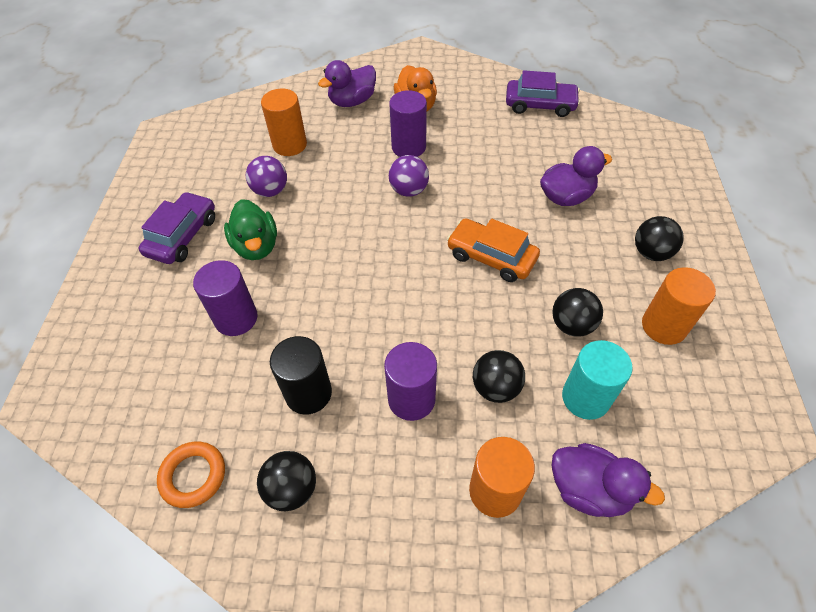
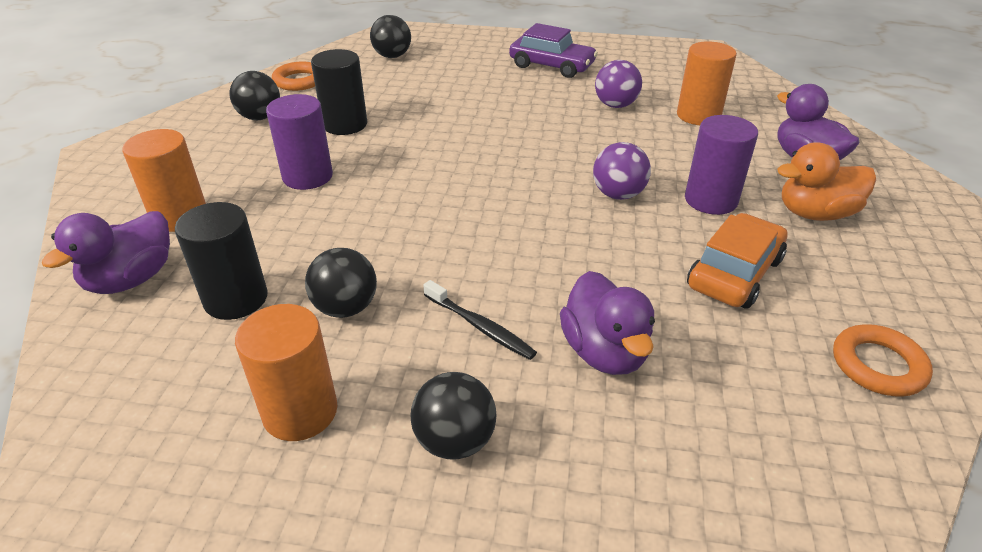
camera: 95 degrees right, 15 degrees down
purple cylinder [193,260,258,336] -> none
green duck [224,199,277,260] -> none
orange car [447,218,540,282] -> orange car moved to [687,213,788,309]
black ball [473,350,525,403] -> black ball moved to [370,15,411,58]
purple car [506,70,580,117] -> orange ring [833,324,933,397]
turquoise cylinder [562,340,633,420] -> black cylinder [175,202,268,320]
none -> black toothbrush [423,280,537,360]

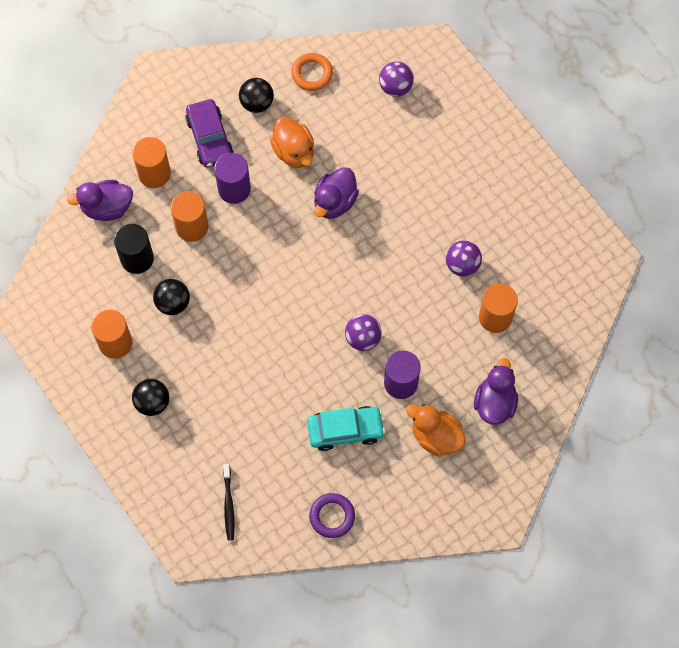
camera: 45 degrees right, 30 degrees up
black cylinder [311,49,367,135] -> orange duck [270,117,314,168]
black ball [370,15,411,58] -> purple ball [379,62,414,97]
black toothbrush [423,280,537,360] -> black toothbrush moved to [223,464,235,540]
purple car [509,23,598,78] -> purple car moved to [185,99,233,167]
purple duck [560,271,655,375] -> purple duck moved to [314,167,359,219]
orange car [687,213,788,309] -> turquoise car [307,406,385,451]
orange ring [833,324,933,397] -> purple ring [309,493,355,538]
none -> orange cylinder [171,191,209,242]

